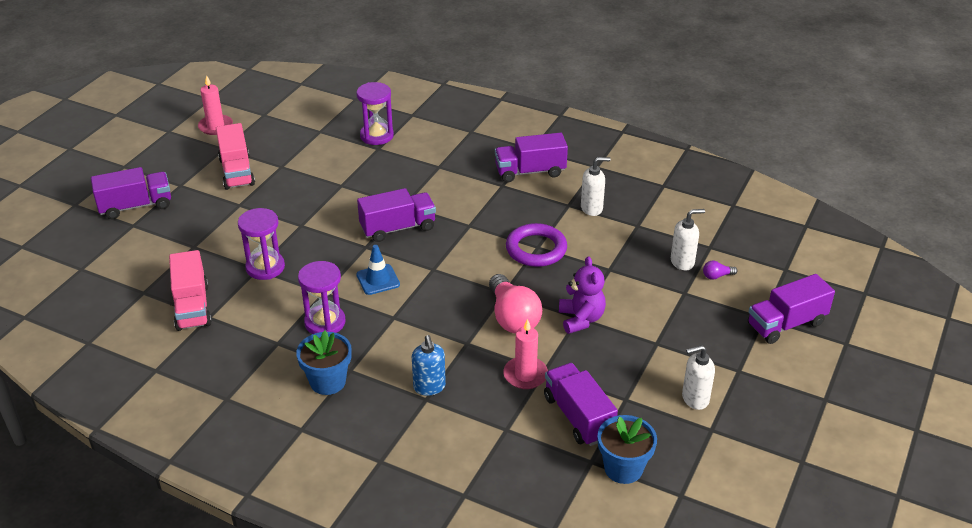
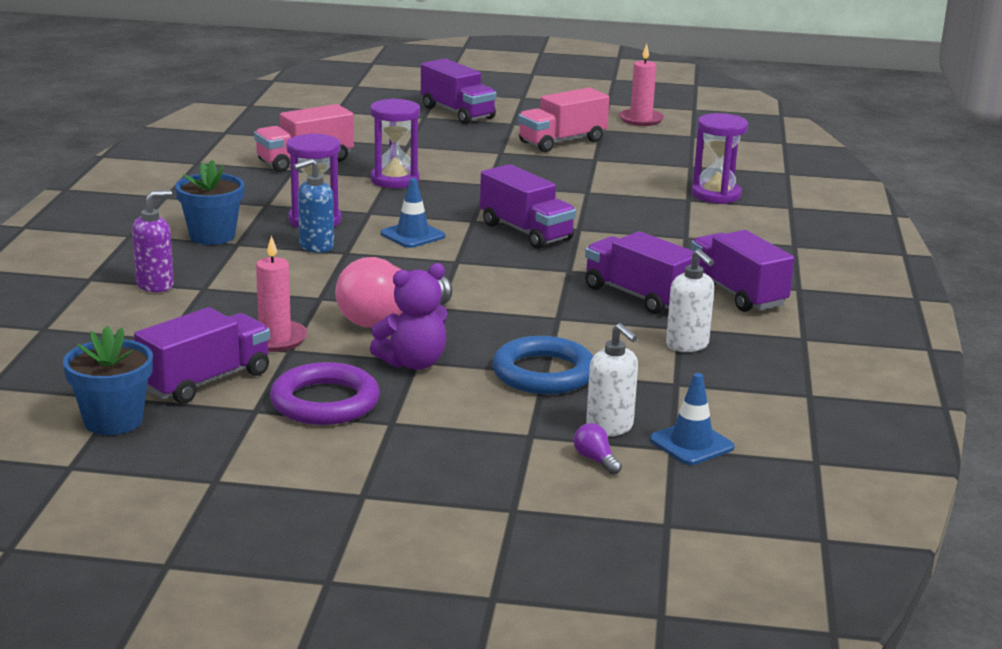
camera: 70 degrees right, 15 degrees down
blue soap dispenser [412,335,446,396] -> blue soap dispenser moved to [293,158,334,253]
purple ring [506,223,567,267] -> purple ring moved to [270,362,380,425]
white soap dispenser [682,345,715,410] -> none
purple truck [748,274,835,344] -> purple truck moved to [585,231,700,314]
none -> purple soap dispenser [132,190,174,292]
none -> blue ring [492,336,594,394]
none -> blue traffic cone [650,373,735,465]

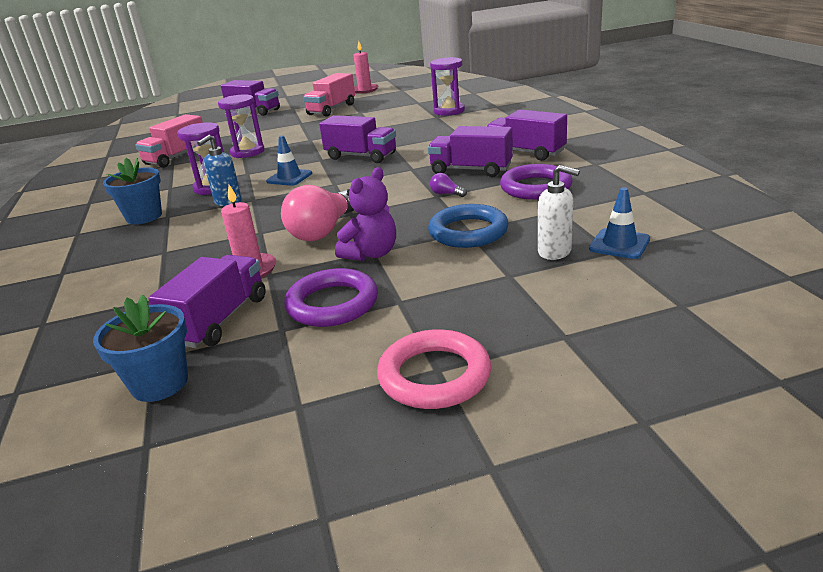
camera: 20 degrees left, 5 degrees up
purple soap dispenser [132,190,174,292] -> none
purple light bulb [573,423,622,475] -> purple light bulb moved to [430,173,467,197]
white soap dispenser [666,249,714,352] -> purple ring [500,164,573,200]
none -> pink ring [377,329,491,409]

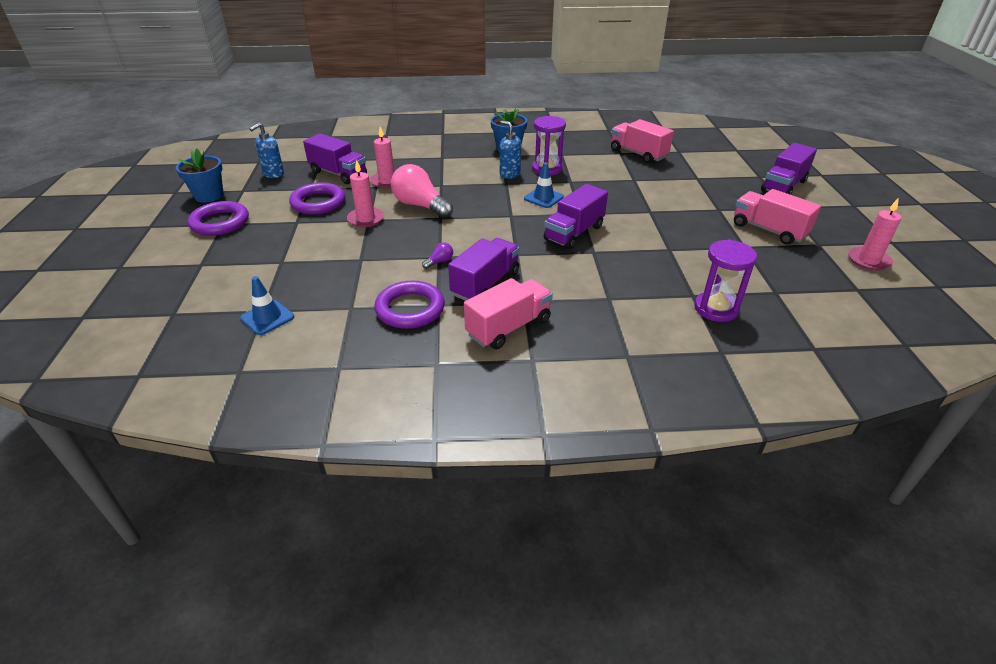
camera: 100 degrees right, 10 degrees up
blue flower pot [93,295,188,402] -> blue flower pot moved to [176,148,224,203]
purple hourglass [218,94,264,158] -> none
purple teddy bear [335,167,396,261] -> pink candle [347,160,384,227]
pink ring [377,329,491,409] -> purple ring [188,201,249,236]
blue ring [428,204,509,248] -> none
purple truck [487,109,567,161] -> pink truck [464,278,553,349]
white soap dispenser [538,165,580,260] -> none
none -> blue soap dispenser [249,123,284,178]

